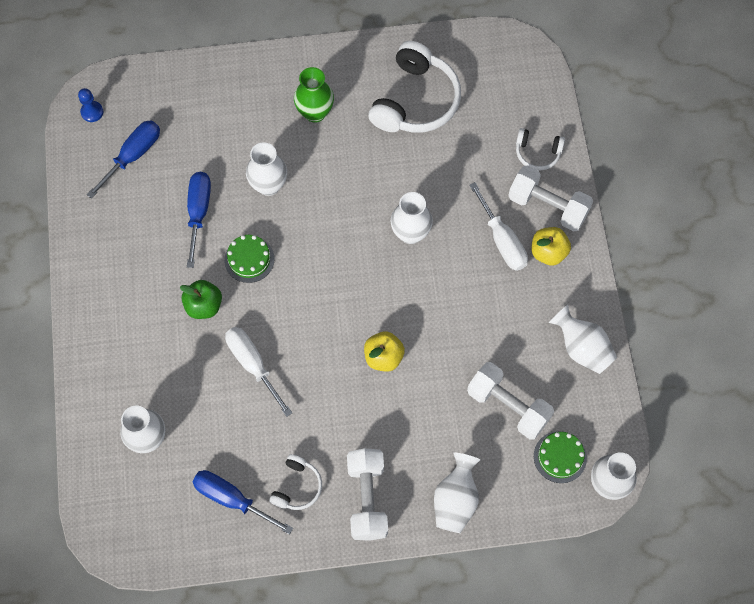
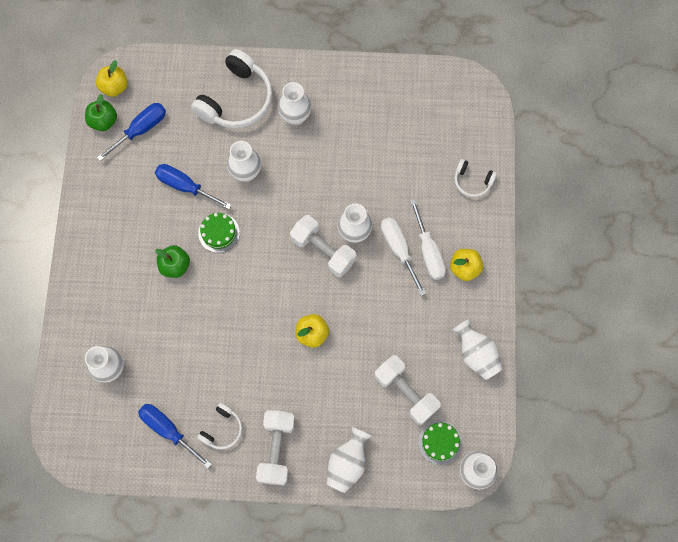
camera: 10 degrees right, 5 degrees up
blue pawn [78,88,103,122] -> yellow apple [96,60,128,97]
blue screwdriver [187,172,211,268] -> blue screwdriver turned 75 degrees counterclockwise [155,164,232,209]
white screwdriver [225,327,292,417] -> white screwdriver moved to [381,217,426,296]
green vase [294,67,334,123] -> white vase [278,82,311,126]
white headphones [368,41,461,132] -> white headphones moved to [191,49,273,128]
white dumbbell [508,165,593,232] -> white dumbbell moved to [290,215,357,277]
none -> green apple [85,94,117,131]

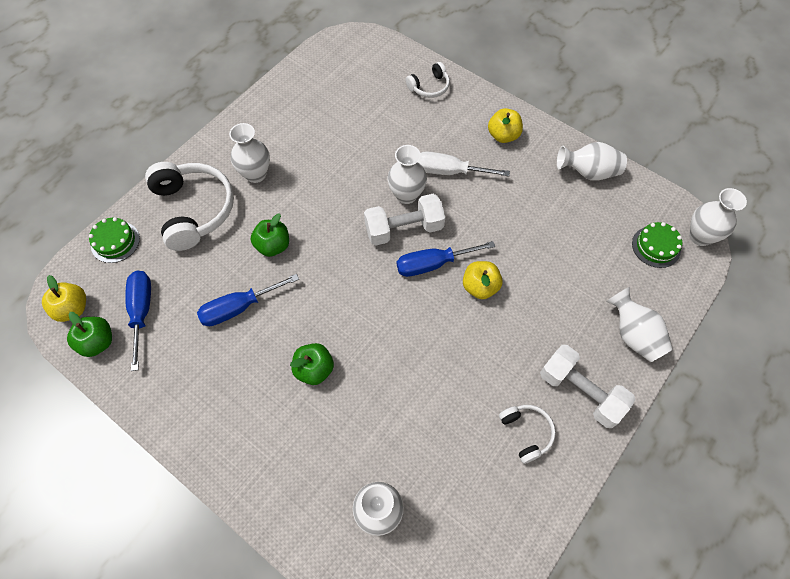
camera: 55 degrees left, 10 degrees down
blue screwdriver [138,404,212,469] -> blue screwdriver moved to [397,241,495,277]
green cake [198,213,240,253] -> green cake moved to [89,217,140,263]
white vase [227,141,261,182] -> green apple [251,214,289,257]
white dumbbell [374,355,441,425] -> none
white screwdriver [410,199,446,280] -> none

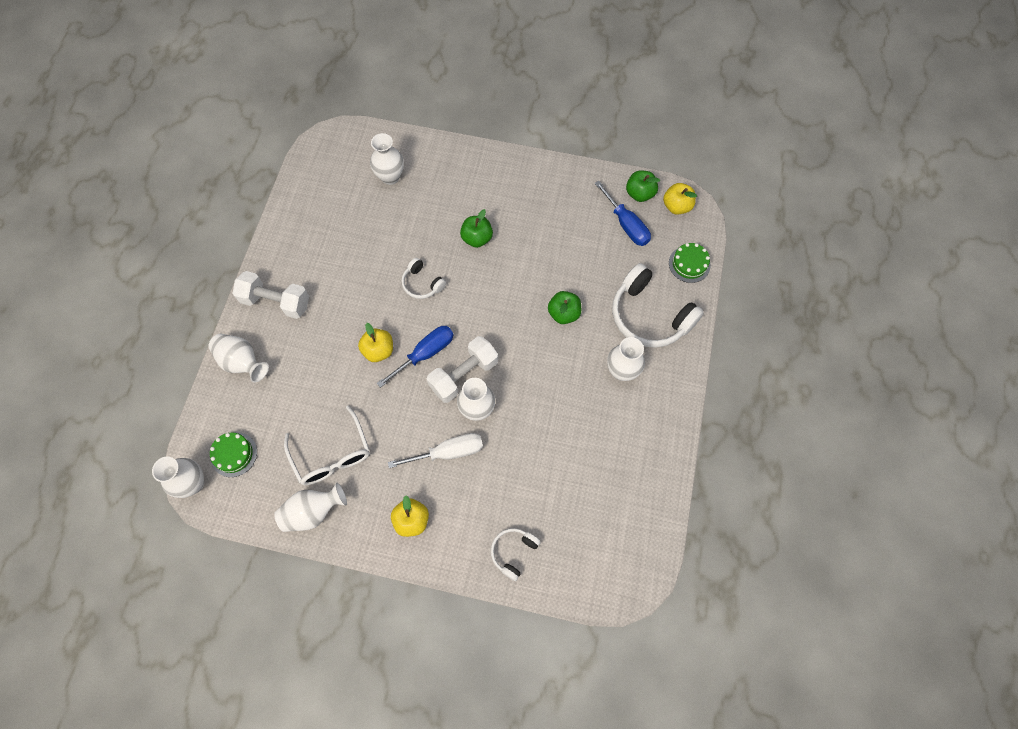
camera: 155 degrees right, 5 degrees up
blue screwdriver [197,274,299,326] -> none
white headphones [499,405,556,464] -> white headphones moved to [401,258,446,299]
none -> white glasses [284,405,370,485]

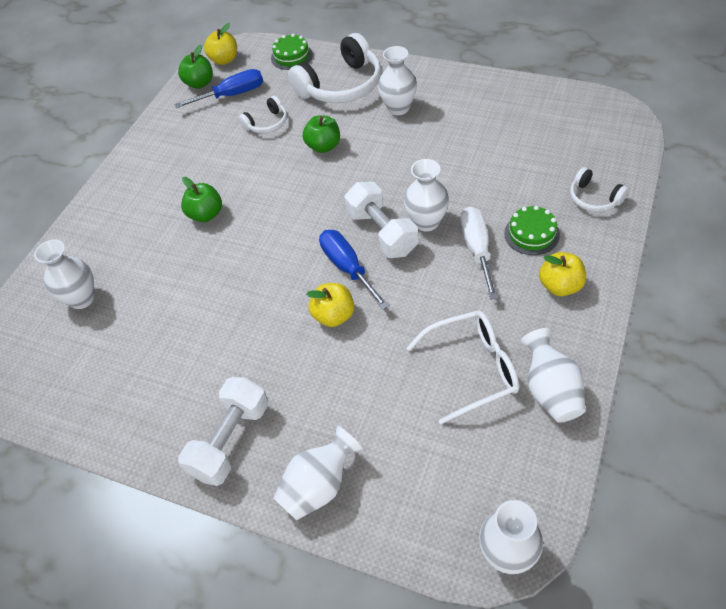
camera: 75 degrees left, 15 degrees down
green cake [210,432,257,477] -> green cake moved to [504,206,560,255]
white headphones [401,258,446,299] -> white headphones moved to [238,96,287,134]

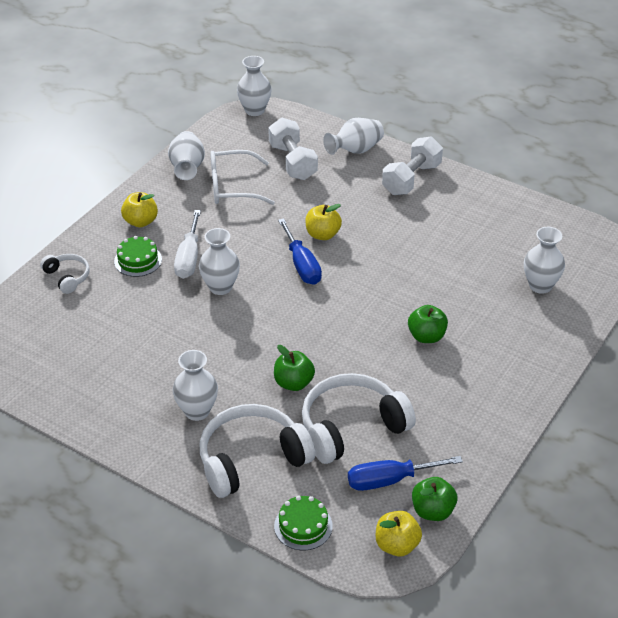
camera: 175 degrees left, 10 degrees down
white headphones [238,96,287,134] -> white headphones [302,373,416,464], size x1.96
white dumbbell [344,182,418,258] -> white dumbbell moved to [268,118,318,180]

